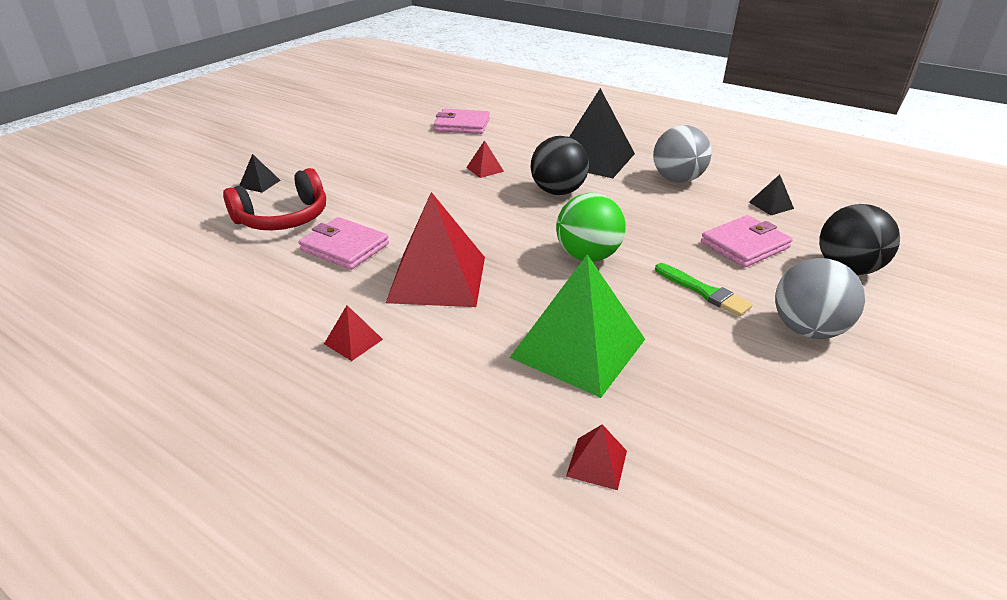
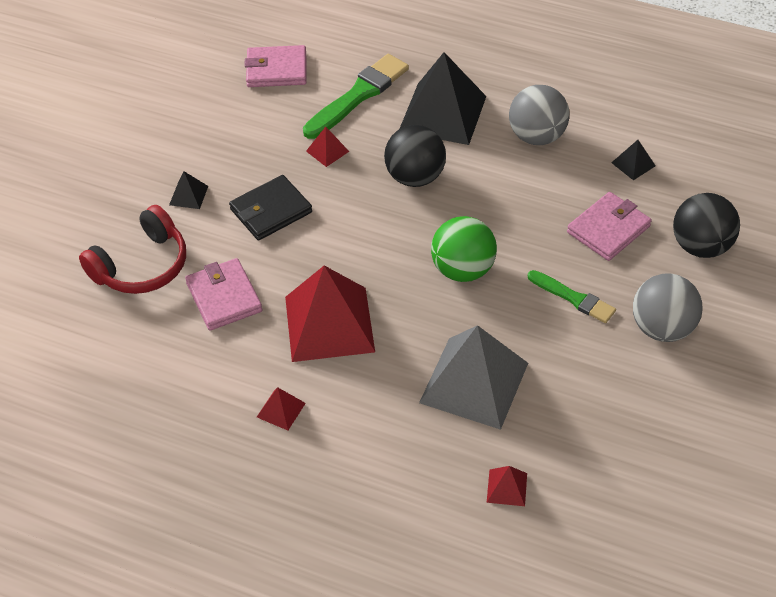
camera: 10 degrees left, 15 degrees up
black pyramid [239,154,281,193] -> black pyramid moved to [169,171,208,209]
pink wallet [299,217,389,270] -> pink wallet turned 45 degrees clockwise [185,258,263,331]
green pyramid [510,254,645,398] -> grey pyramid [419,325,528,430]
none -> black wallet [229,175,312,241]
none -> green brush [303,54,409,139]

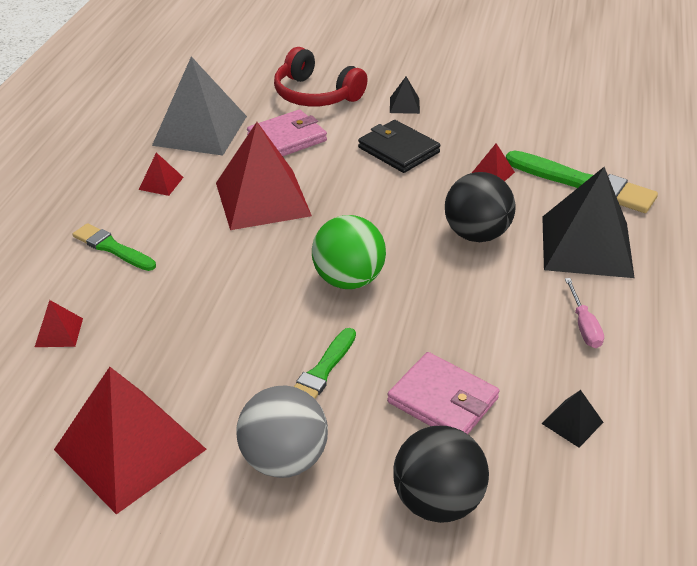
camera: 80 degrees right, 10 degrees down
pink wallet [244,45,307,87] -> none
grey pyramid [419,325,528,430] -> grey pyramid moved to [152,56,247,156]
grey ball [509,85,569,145] -> pink screwdriver [565,278,604,348]
none -> red pyramid [54,367,207,514]
none -> green brush [73,223,156,271]

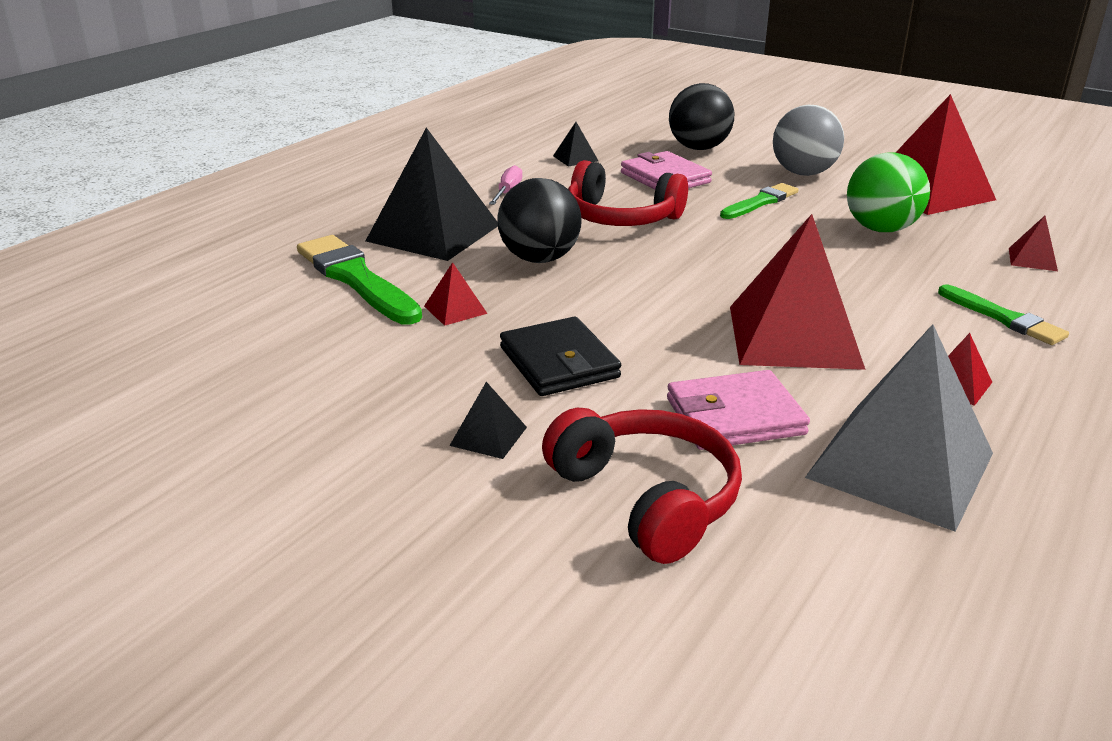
camera: 160 degrees left, 10 degrees down
green ball [312,215,386,289] -> green ball moved to [847,152,930,232]
none -> red headphones [568,160,688,226]

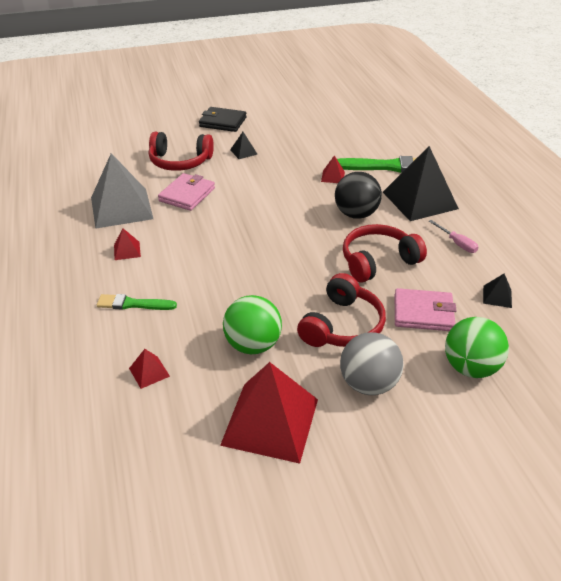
camera: 130 degrees right, 10 degrees up
black wallet [500,317,621,396] -> black wallet moved to [199,107,247,132]
black ball [669,83,734,150] -> green ball [445,317,509,378]
green brush [720,183,798,219] -> red headphones [297,273,386,347]
red pyramid [730,214,866,370] -> none

